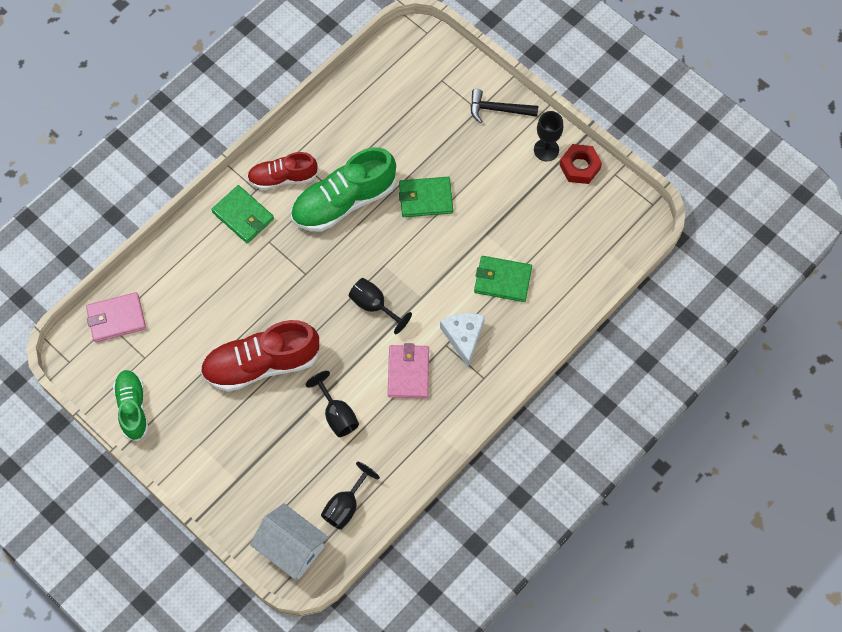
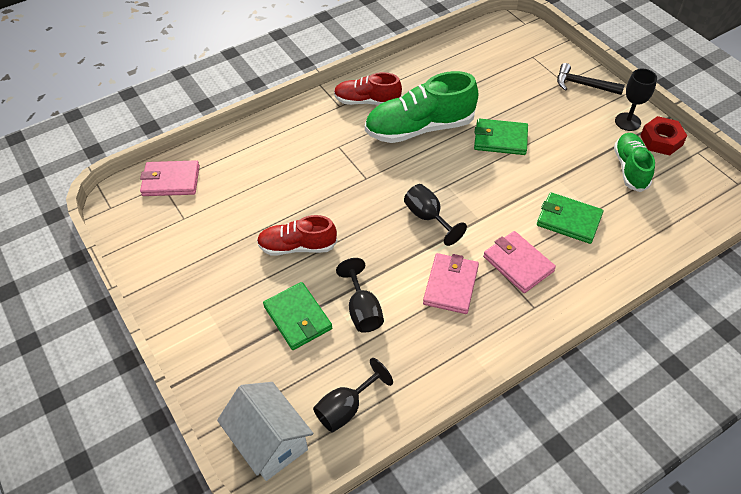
camera: 15 degrees right, 15 degrees down
green shoe [113,370,149,441] -> green shoe moved to [614,133,655,192]
red shoe [200,320,320,392] -> red shoe [257,215,337,255], size x0.61
green wallet [211,185,274,243] -> green wallet moved to [263,282,332,350]
white cheese [440,313,485,367] -> pink wallet [483,231,556,293]

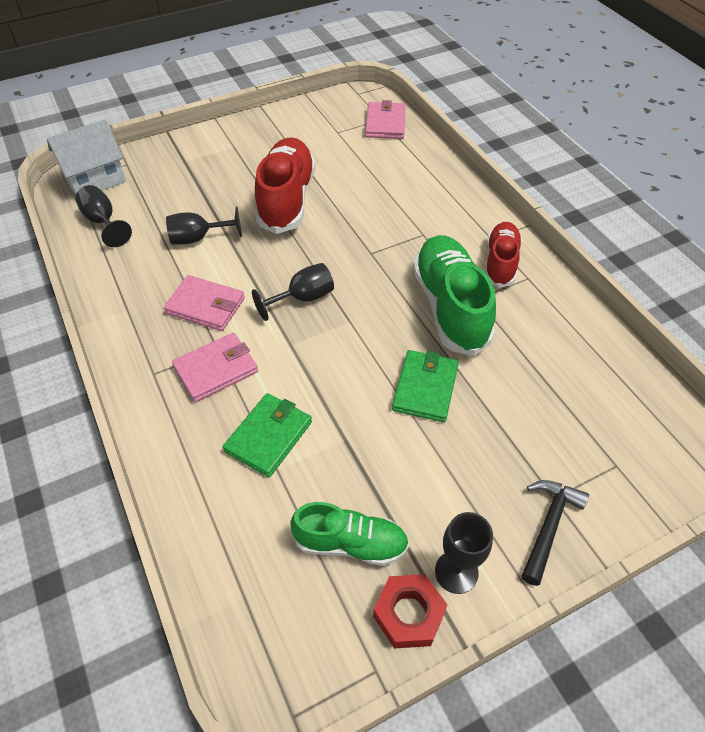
camera: 95 degrees right, 0 degrees up
red shoe [257,215,337,255] -> red shoe [255,137,316,234], size x1.63
green wallet [263,282,332,350] -> none

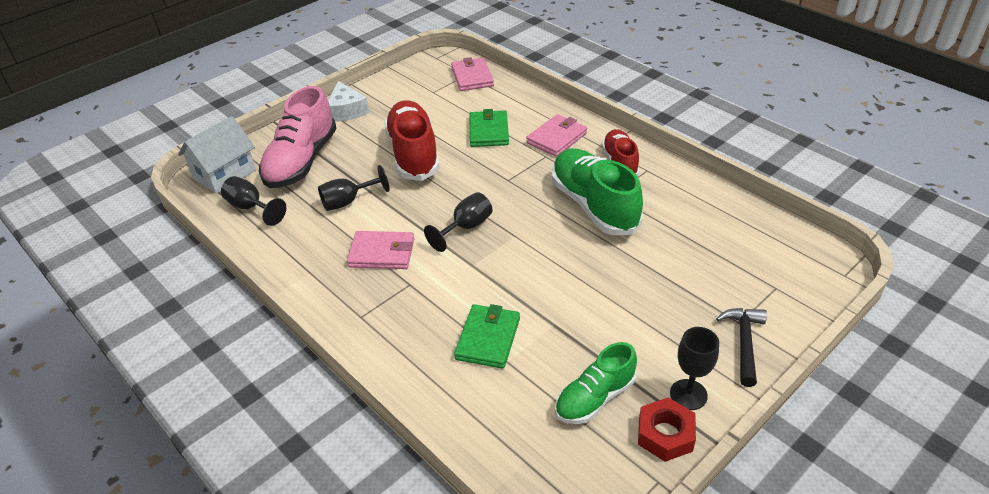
camera: 15 degrees left, 10 degrees down
pink wallet [172,333,258,402] -> pink wallet moved to [526,114,587,157]
green shoe [290,502,409,566] -> green shoe turned 150 degrees clockwise [555,342,637,424]
green wallet [392,350,459,422] -> green wallet moved to [469,109,509,147]
none -> pink shoe [259,86,337,188]
none -> white cheese [328,81,369,122]

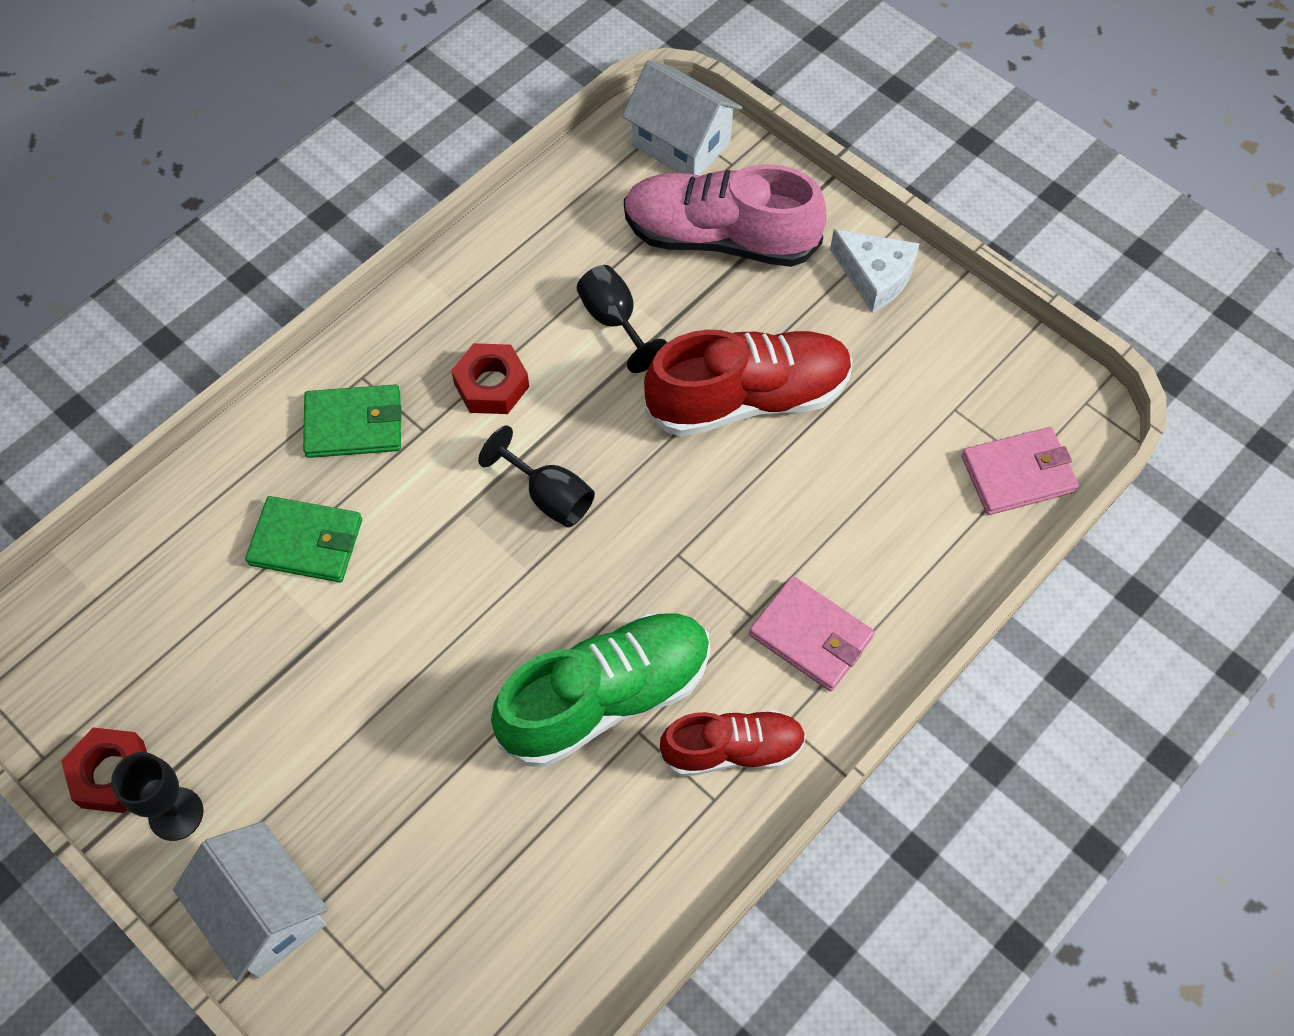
camera: 85 degrees right, 20 degrees up
black goblet [221,176,286,226] -> none
white cheese [328,81,369,122] -> white cheese turned 120 degrees counterclockwise [830,229,920,313]
pink wallet [347,231,415,269] -> red nut [451,343,529,414]
green wallet [469,109,509,147] -> green wallet moved to [303,384,401,458]
green shoe [555,342,637,424] -> none
black hammer [716,308,767,387] -> white house [173,821,328,981]

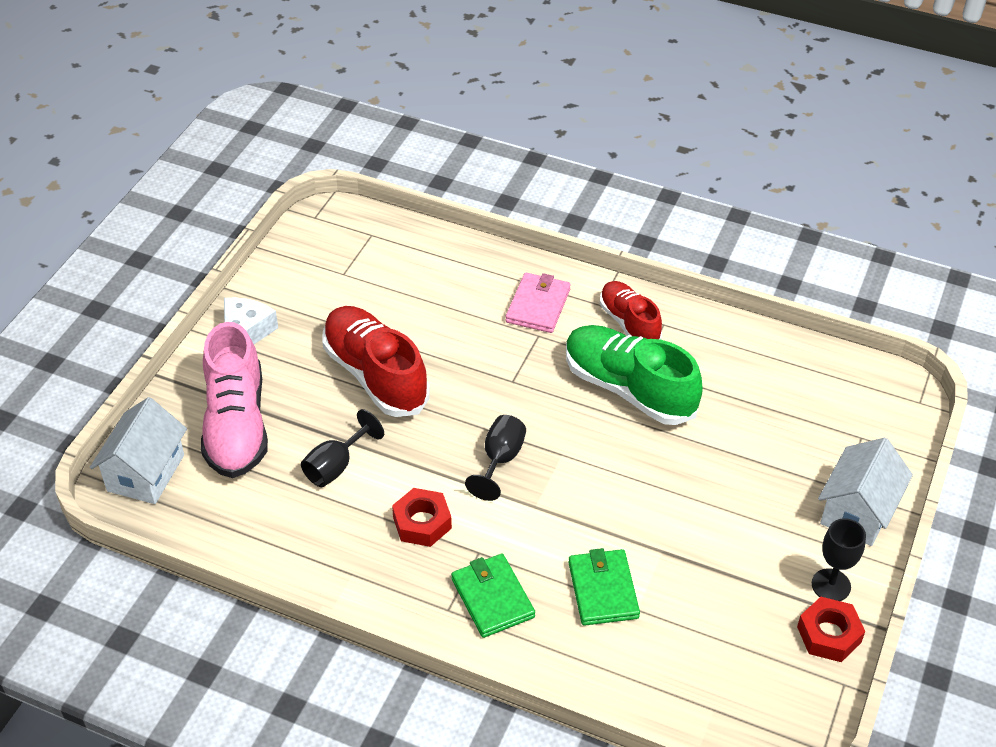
camera: 110 degrees left, 15 degrees down
pink wallet [961,427,1079,515] -> none

